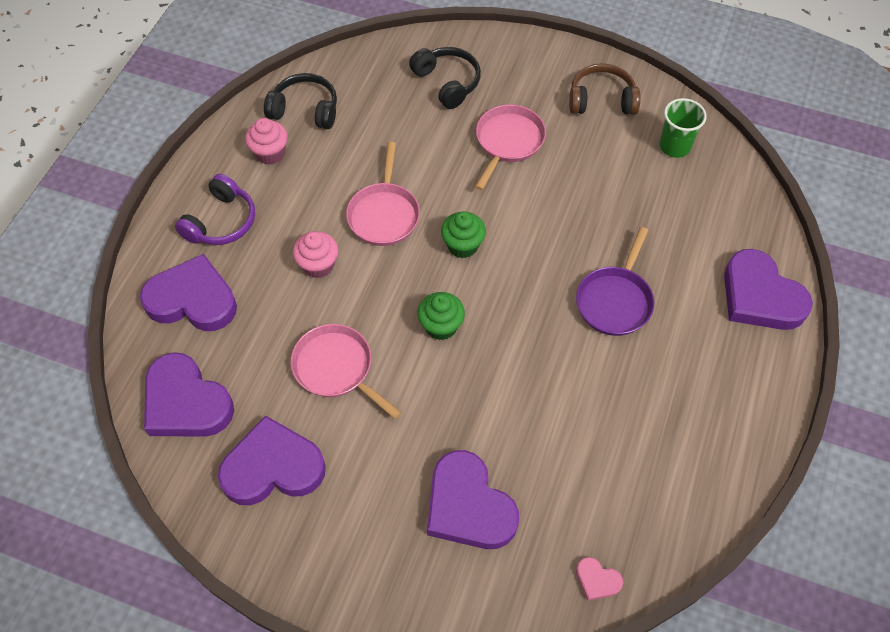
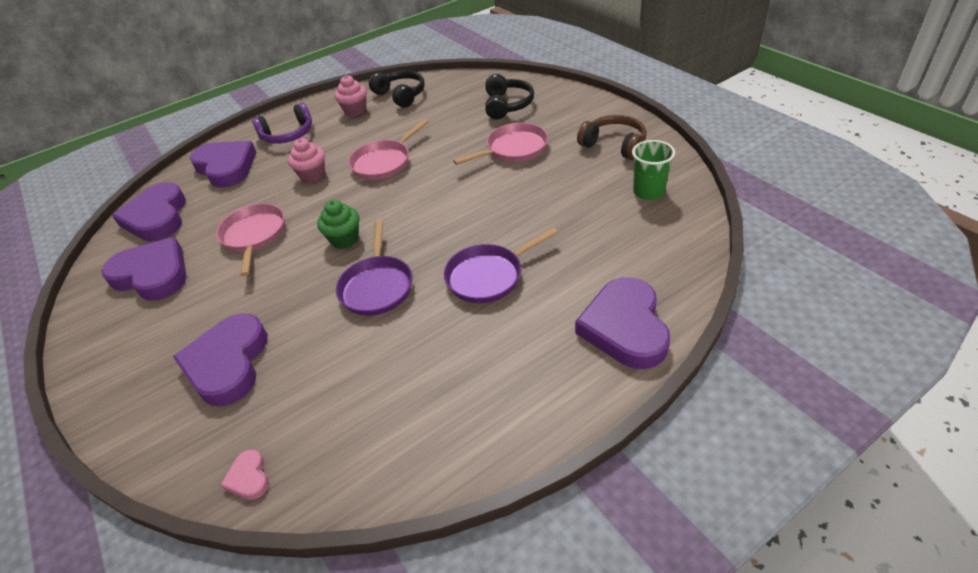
camera: 40 degrees right, 15 degrees down
green cupcake [441,211,486,258] -> none
none -> purple pan [336,220,413,316]

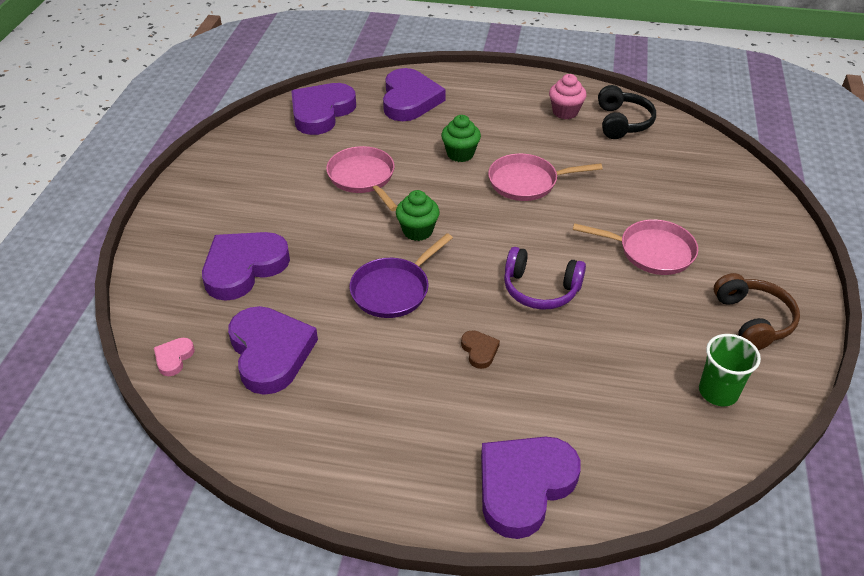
camera: 40 degrees right, 0 degrees up
purple heart [102,237,187,301] -> purple heart moved to [228,306,318,395]
pink pan [216,203,285,276] -> pink pan turned 60 degrees counterclockwise [326,146,397,211]
purple headphones [252,103,312,144] -> purple headphones moved to [504,247,586,310]
pink cupcake [288,138,325,183] -> green cupcake [441,115,481,162]
purple pan [444,227,558,303] -> brown heart [461,330,500,369]
black headphones [485,74,534,120] -> none

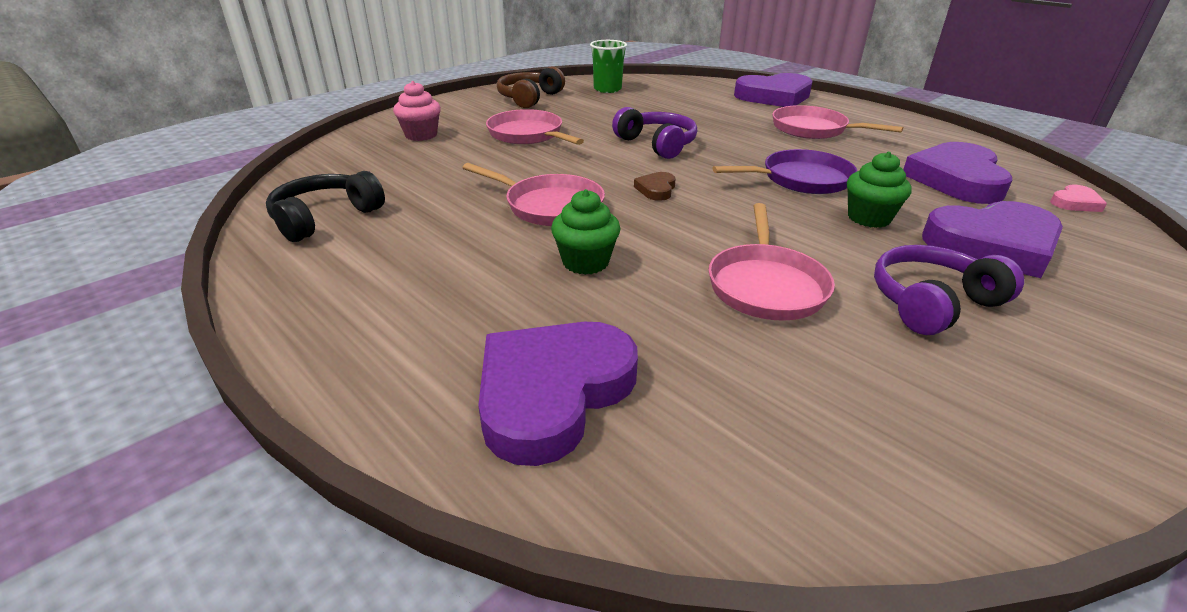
camera: 145 degrees left, 10 degrees down
purple heart [291,83,356,135] -> none
green cupcake [396,190,440,241] -> green cupcake moved to [847,152,912,228]
brown heart [461,330,500,369] -> brown heart moved to [634,172,676,201]
pink cupcake [549,74,587,119] -> pink cupcake moved to [393,81,441,141]
none -> pink pan [772,105,903,139]
none -> purple headphones [874,245,1024,335]

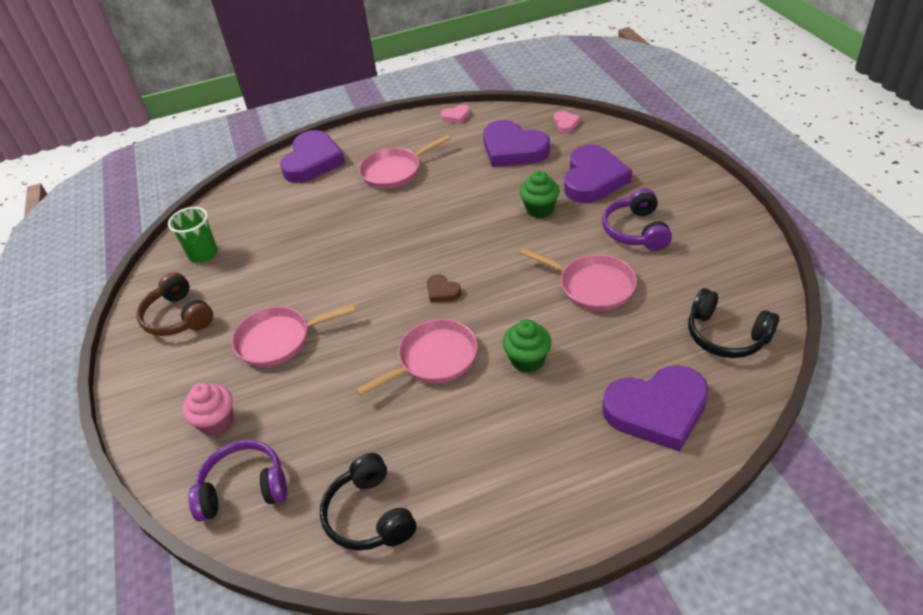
camera: 60 degrees left, 10 degrees up
purple heart [478,322,638,466] -> purple heart turned 75 degrees counterclockwise [602,365,709,452]
purple headphones [612,107,697,159] -> purple headphones moved to [189,440,287,522]
purple pan [713,149,857,194] -> none
none -> pink heart [441,105,470,123]
none -> black headphones [688,288,779,358]

